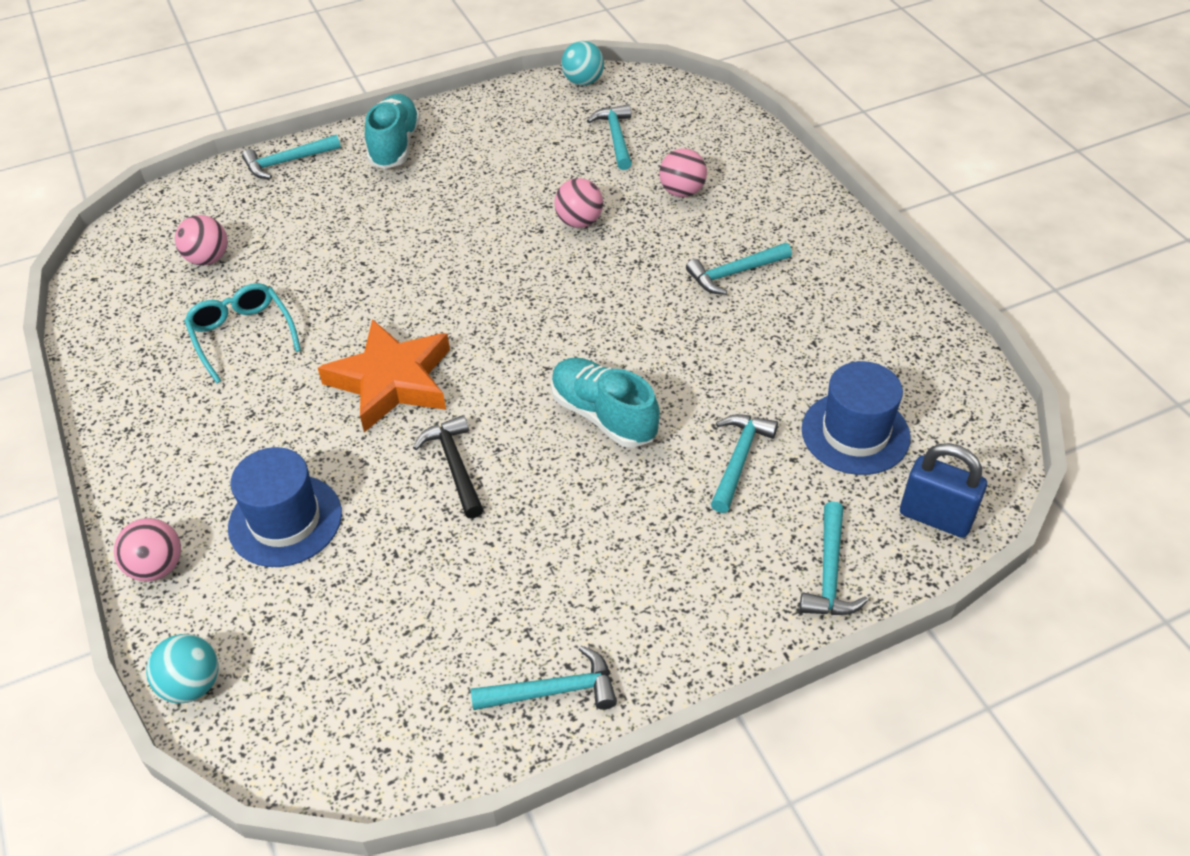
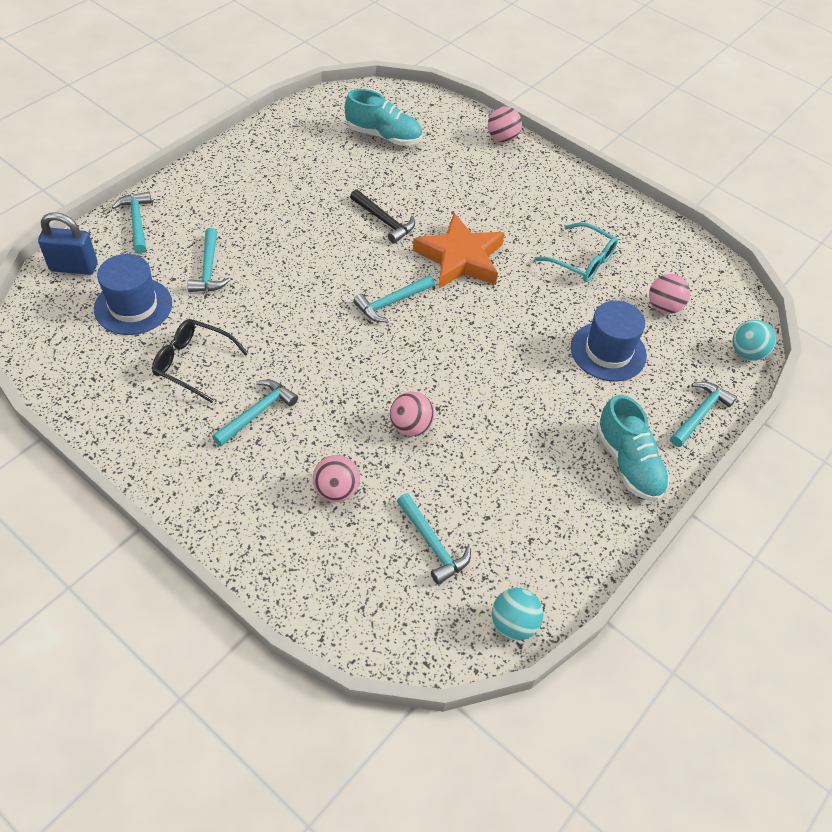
camera: 150 degrees right, 5 degrees up
turquoise ball [146,634,219,704] -> turquoise ball moved to [732,320,776,361]
blue hat [228,447,342,567] -> blue hat moved to [571,301,647,382]
turquoise hammer [471,646,617,710] -> turquoise hammer moved to [353,275,435,322]
turquoise shoe [551,358,660,448] -> turquoise shoe moved to [345,89,422,146]
none -> black glasses [152,319,248,403]

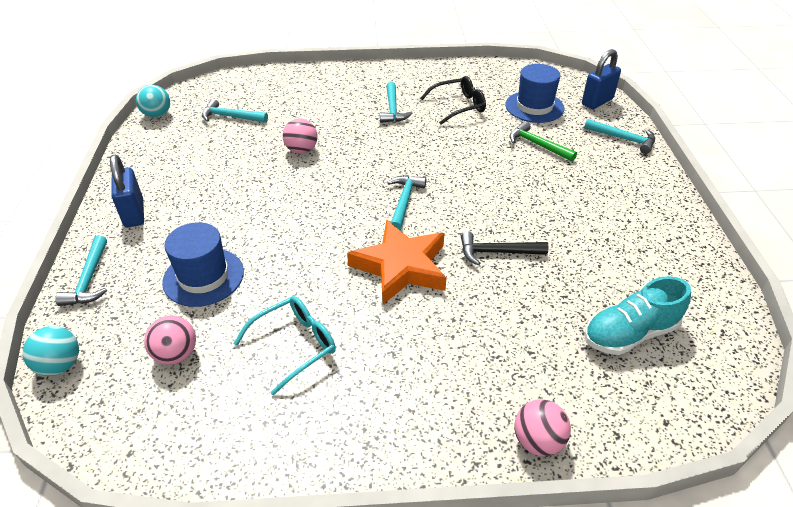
camera: 140 degrees right, 10 degrees down
turquoise hammer [187,228,230,292] -> green hammer [510,121,577,162]
pink ball [313,455,360,502] -> none
turquoise glasses [534,222,618,282] -> turquoise glasses turned 150 degrees clockwise [233,296,336,395]
turquoise shoe [596,395,670,501] -> blue padlock [110,155,144,228]

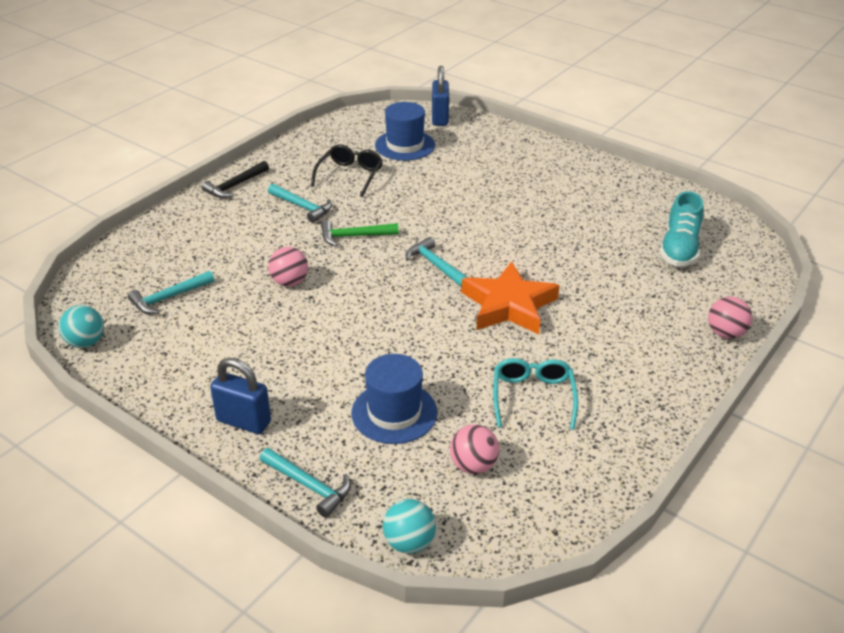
camera: 50 degrees left, 5 degrees down
black hammer [461,231,548,266] -> black hammer moved to [202,161,269,198]
green hammer [510,121,577,162] -> green hammer moved to [321,220,399,246]
turquoise hammer [584,119,655,154] -> none

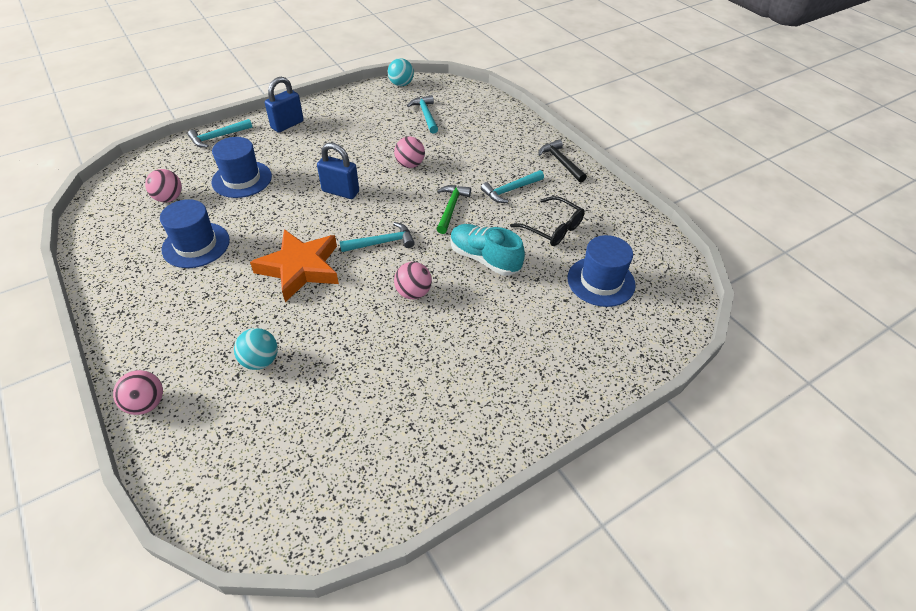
camera: 110 degrees right, 10 degrees up
turquoise ball [383,499,436,554] -> turquoise ball moved to [234,328,278,370]
blue padlock [432,66,449,126] -> blue padlock moved to [317,143,359,199]
turquoise glasses [493,358,578,430] -> blue hat [160,199,230,268]
turquoise shoe [660,191,704,266] -> turquoise shoe moved to [451,224,525,276]
none -> pink ball [394,262,432,299]

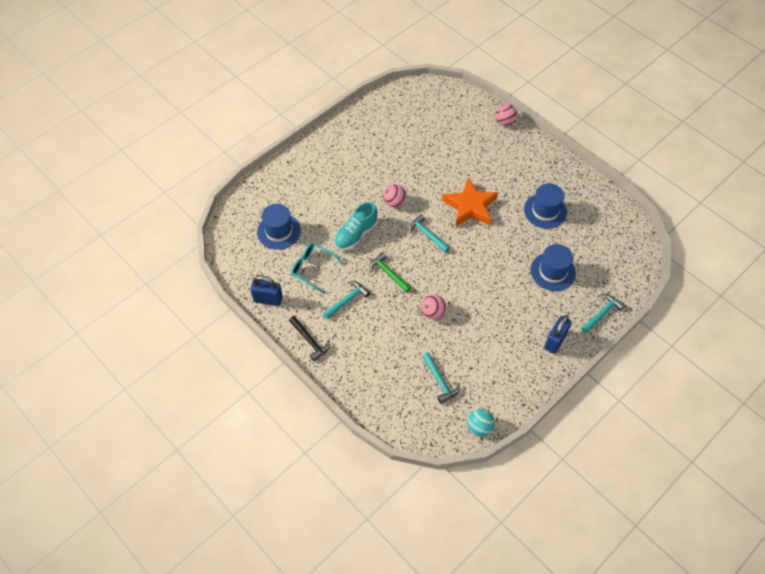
camera: 170 degrees right, 10 degrees up
pink ball [145,169,182,202] -> none
turquoise ball [234,328,278,370] -> none
blue padlock [317,143,359,199] -> blue padlock moved to [250,275,283,306]
turquoise hammer [339,222,415,252] -> turquoise hammer turned 75 degrees clockwise [408,214,450,253]
green hammer [437,185,471,234] -> green hammer turned 135 degrees clockwise [369,252,412,293]
turquoise shoe [451,224,525,276] -> turquoise shoe turned 105 degrees clockwise [334,202,378,250]
black glasses [510,196,585,246] -> turquoise glasses [291,243,343,293]

